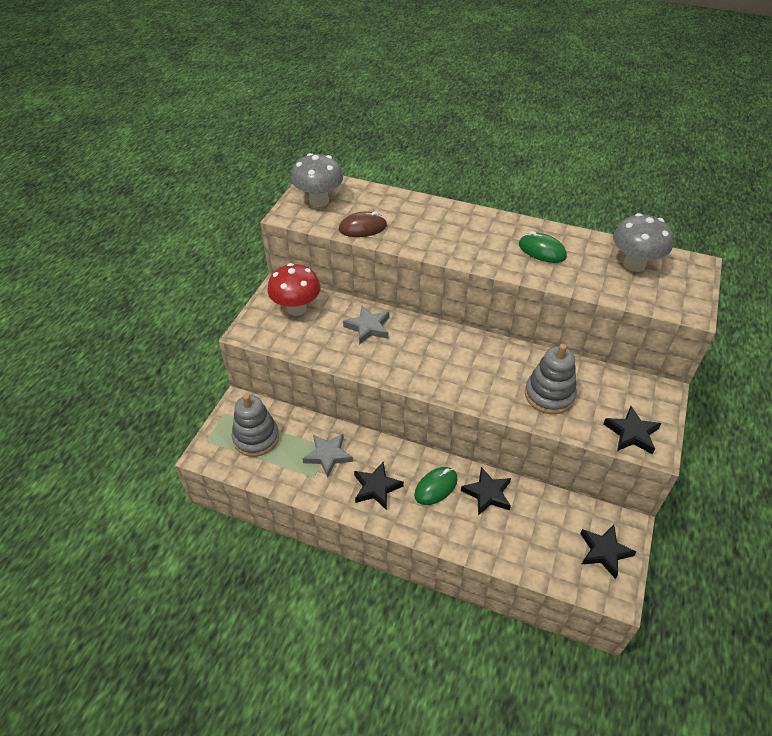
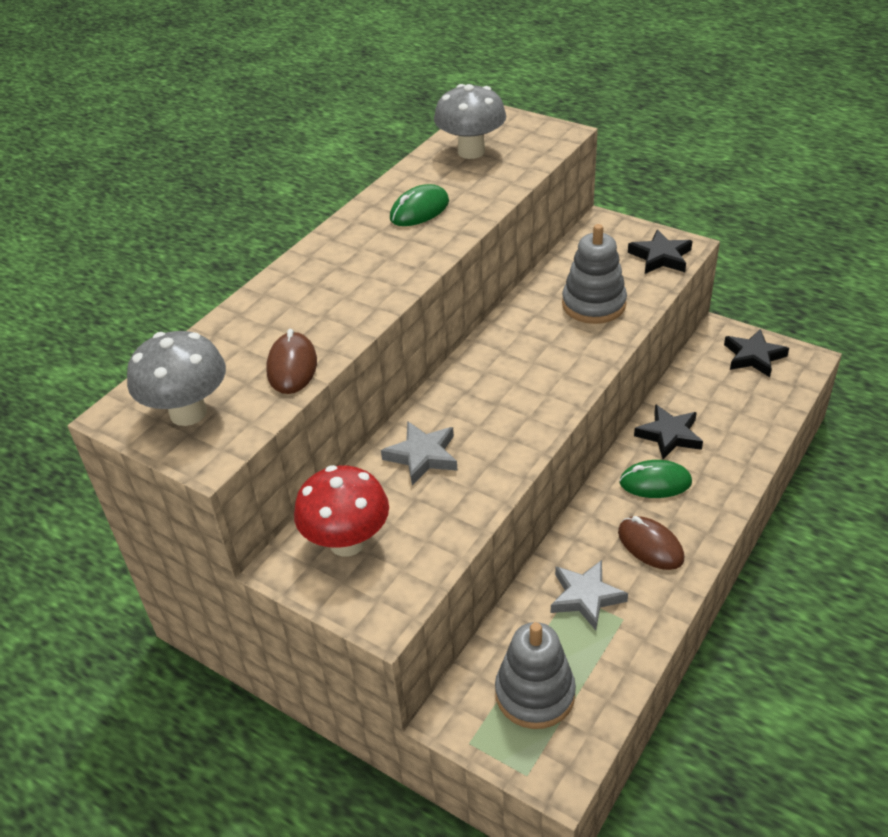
camera: 75 degrees left, 5 degrees down
black star [354,462,404,510] -> brown mouse [618,516,684,570]
green mouse [414,467,458,505] -> green mouse turned 60 degrees counterclockwise [619,460,692,498]

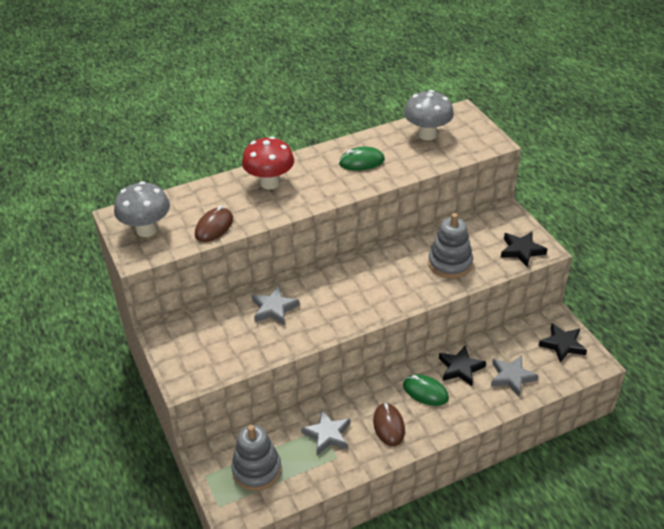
camera: 30 degrees right, 0 degrees up
red mushroom [294,465,389,557] -> red mushroom moved to [242,136,294,190]
none -> grey star [491,355,539,396]

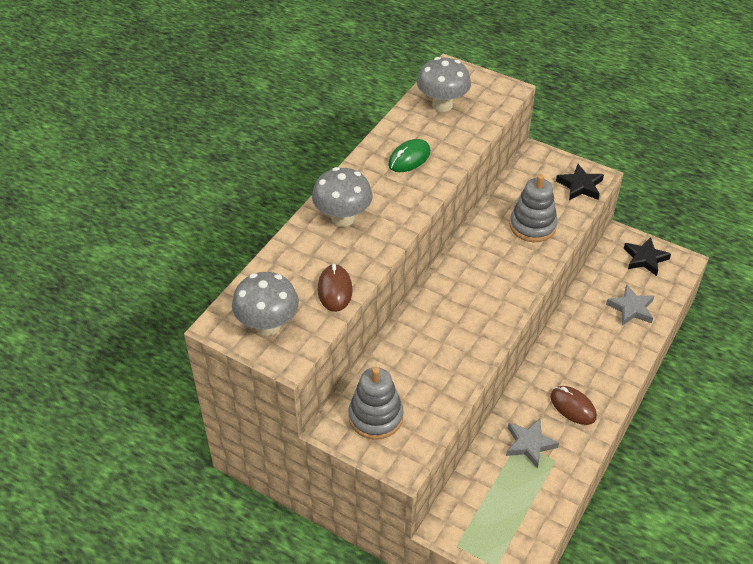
camera: 35 degrees left, 5 degrees up
grey stacking toy [231,425,282,491] -> grey stacking toy moved to [348,367,404,440]
red mushroom [242,136,294,190] -> grey mushroom [312,167,373,227]
grey star [252,286,300,326] -> none
green mouse [403,374,449,406] -> none
black star [439,346,486,386] -> none

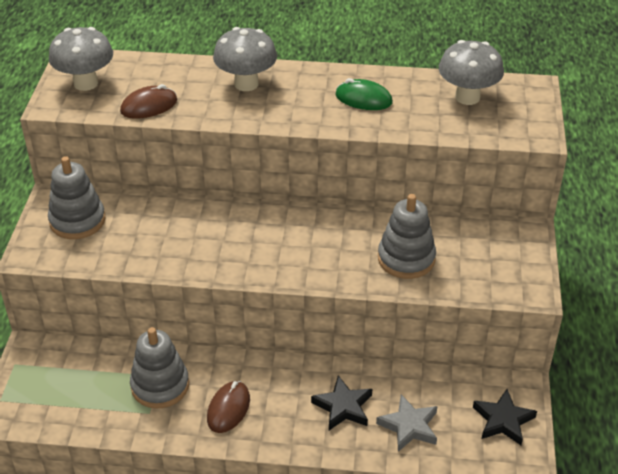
camera: 65 degrees right, 5 degrees down
grey star [506,419,559,468] -> grey stacking toy [130,327,189,408]
black star [556,164,604,200] -> black star moved to [311,375,372,430]

